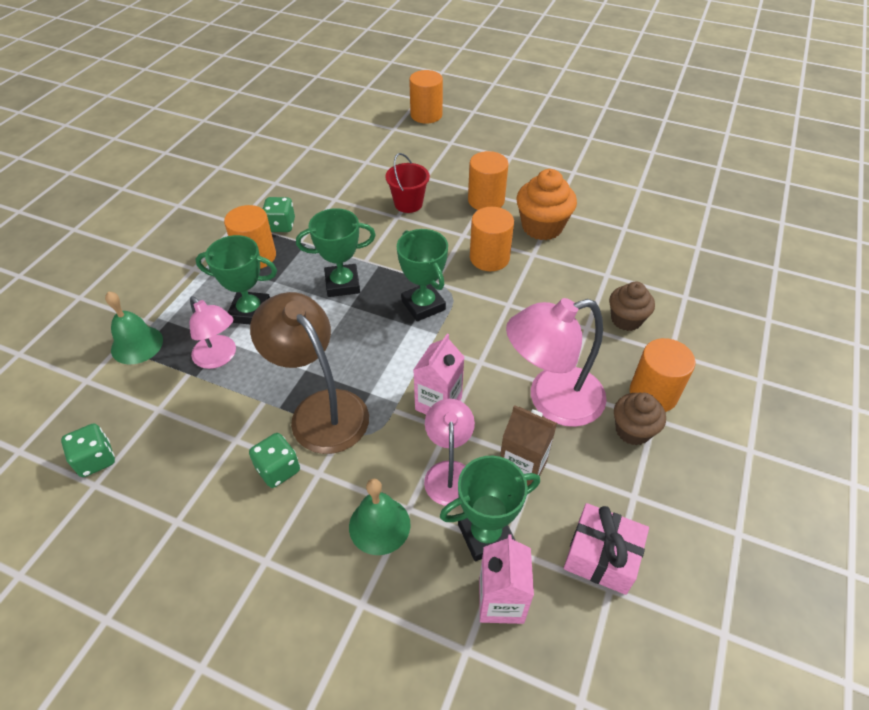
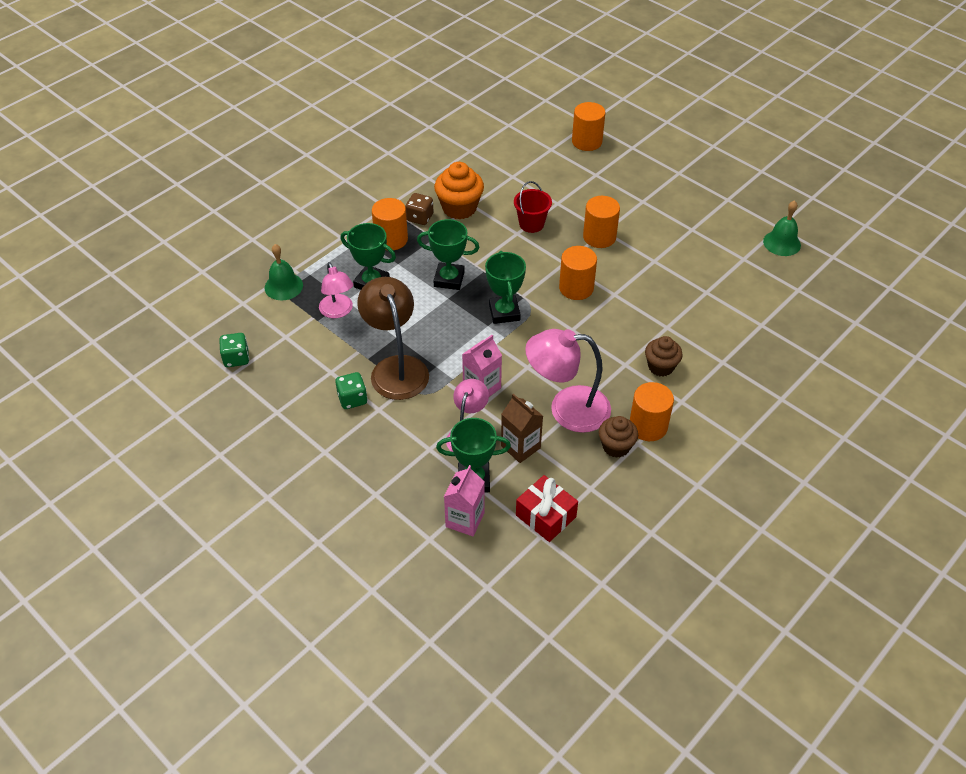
camera: 20 degrees right, 0 degrees up
green dice [263,197,295,232] -> brown dice [405,193,434,225]
green bell [349,479,410,555] -> green bell moved to [763,200,801,256]
orange cupcake [516,169,577,240] -> orange cupcake moved to [434,162,484,220]
pink gift [564,503,649,595] -> red gift [516,475,578,542]

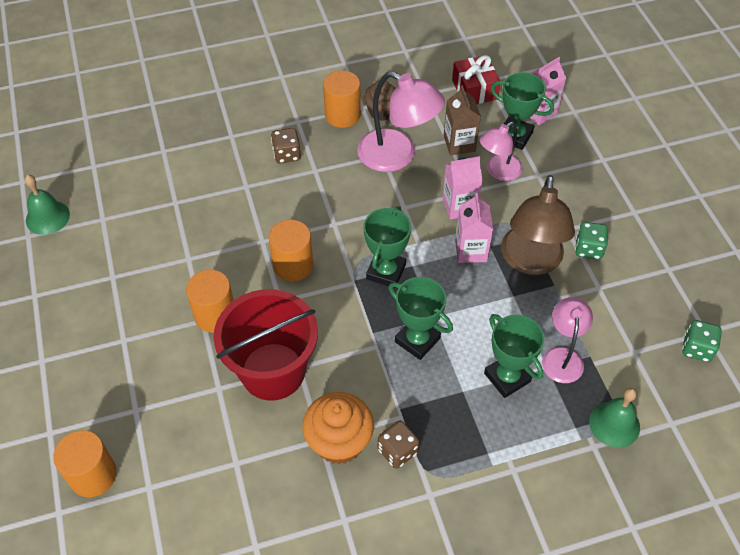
camera: 150 degrees left, 5 degrees up
orange cylinder [372,198,408,250] -> none
red bucket [514,181,552,233] -> red bucket [214,289,318,400], size x1.93
brown cupcake [645,336,683,376] -> brown dice [271,128,301,163]
none -> pink carton [455,193,493,263]

